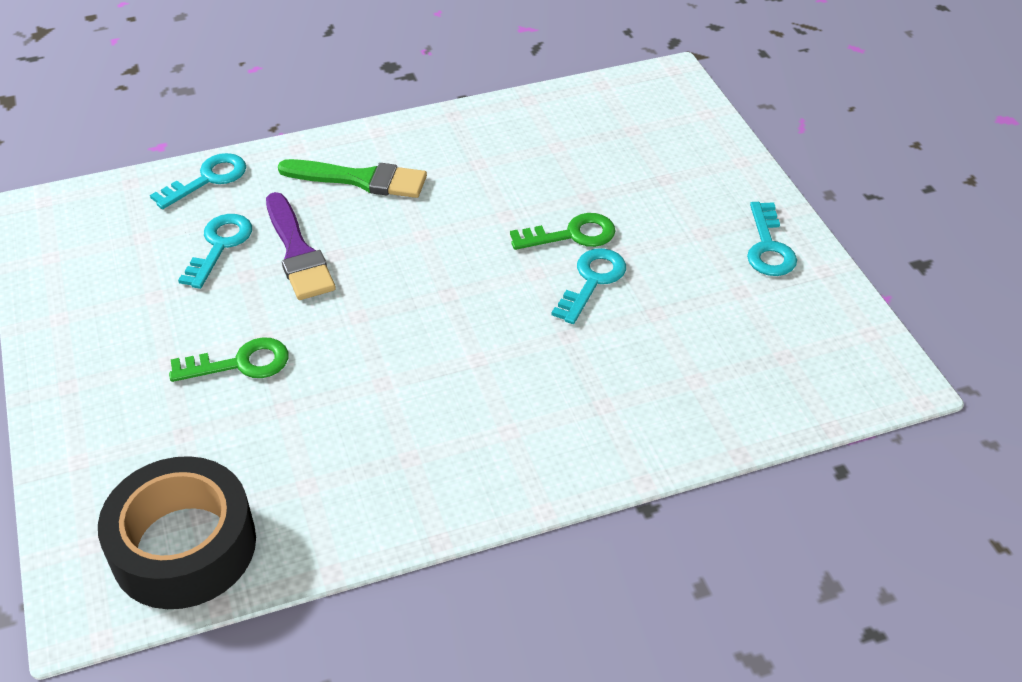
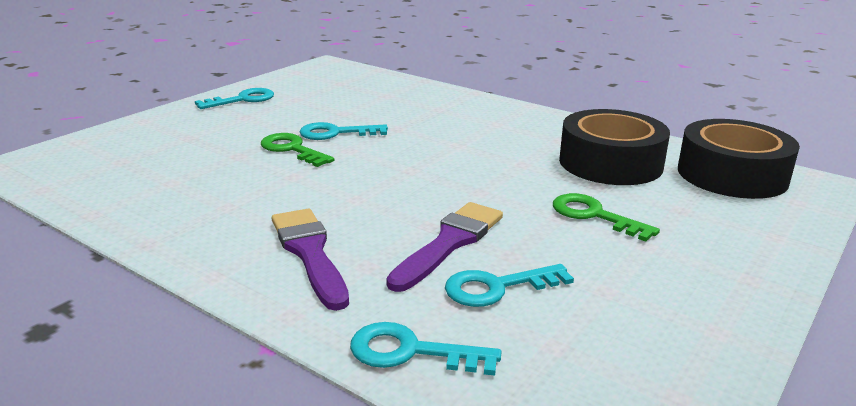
camera: 125 degrees left, 20 degrees down
green brush [278,159,427,198] -> purple brush [272,209,349,311]
none -> black tape [559,109,670,185]

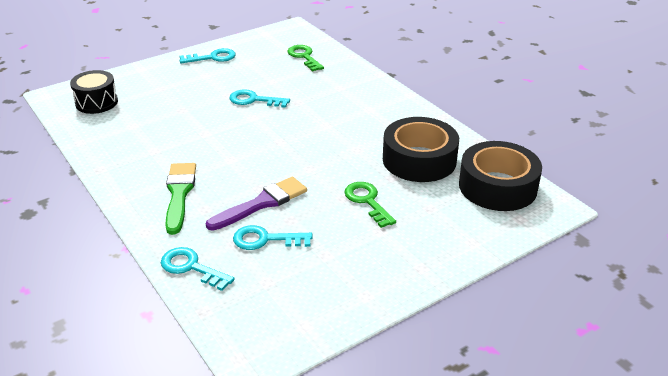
camera: 20 degrees right, 10 degrees up
green key [261,133,334,167] -> green key moved to [287,45,324,71]
purple brush [272,209,349,311] -> green brush [165,163,196,235]
none -> black drum [70,70,118,114]

